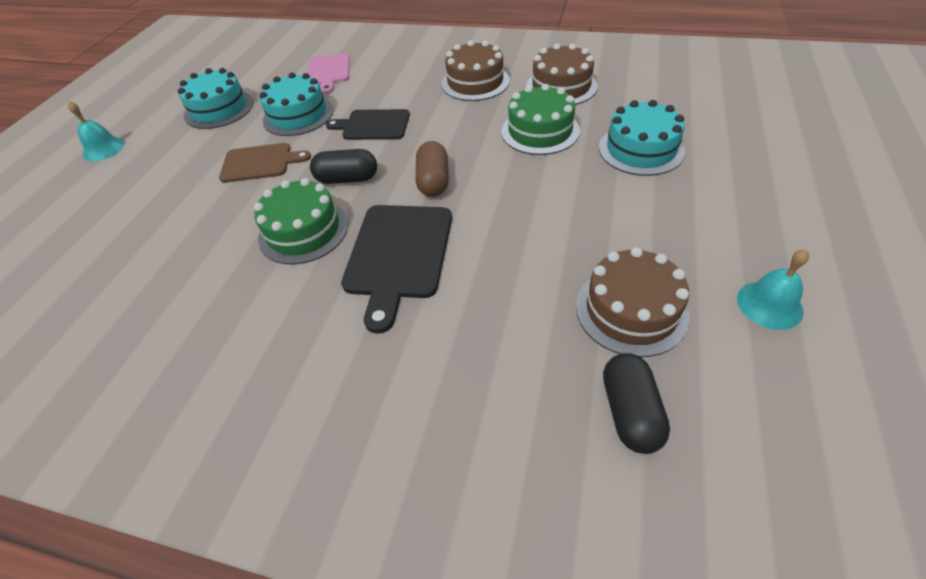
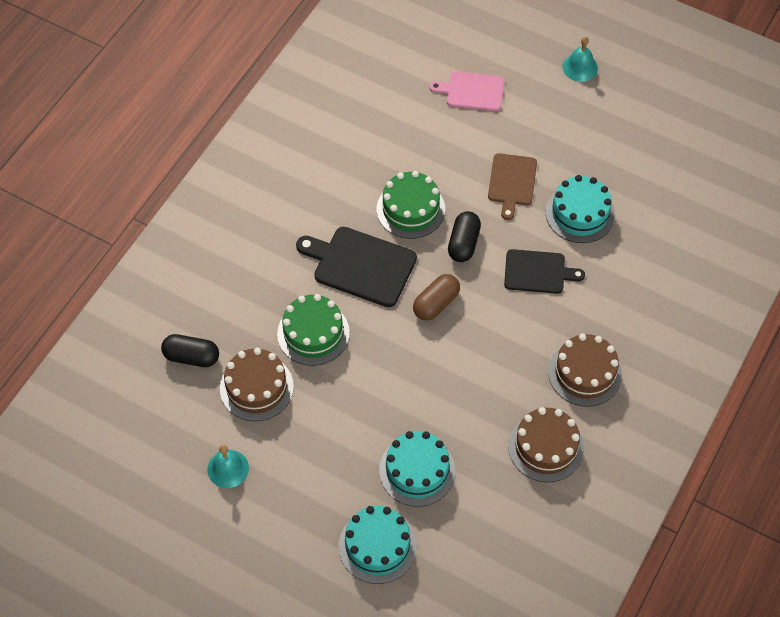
camera: 100 degrees right, 10 degrees up
turquoise cake [178,68,253,129] -> turquoise cake moved to [339,506,417,584]
pink cutting board [307,53,350,94] -> pink cutting board moved to [429,71,504,111]
black cutting board [326,109,410,140] -> black cutting board turned 75 degrees clockwise [504,249,585,294]
brown capsule [416,141,449,197] -> brown capsule turned 60 degrees counterclockwise [413,274,460,321]
green cake [501,84,580,155] -> green cake moved to [277,294,350,366]

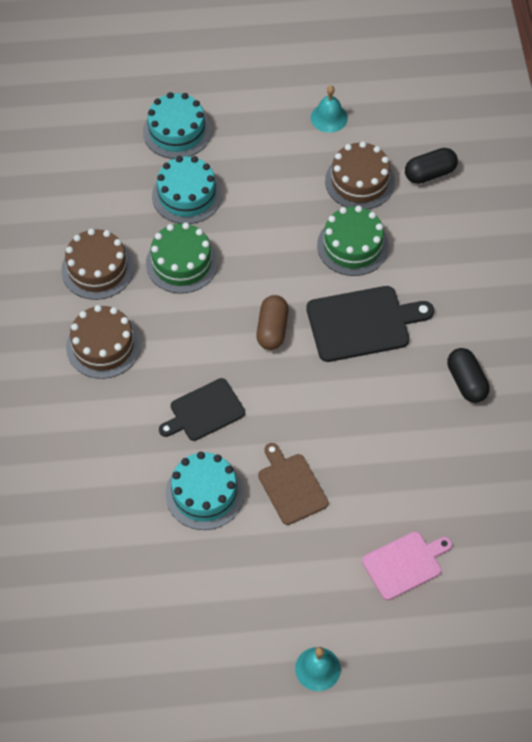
camera: 145 degrees right, 0 degrees up
green cake [377,171,445,239] -> green cake moved to [146,222,218,293]
black capsule [448,211,481,262] -> black capsule moved to [447,348,490,403]

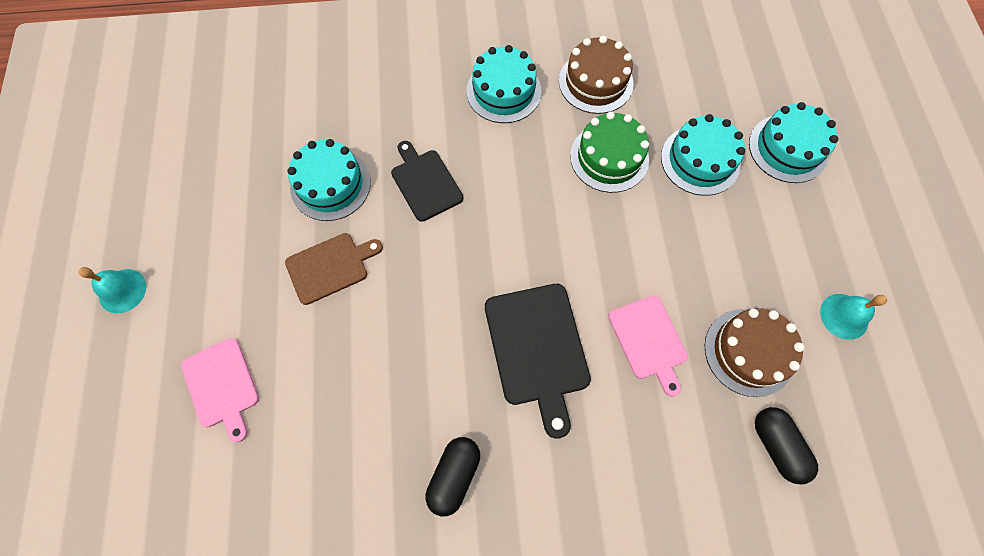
camera: 90 degrees right, 10 degrees up
brown cake [66,305,141,379] -> turquoise cake [466,45,541,123]
brown capsule [256,295,288,350] -> none
green cake [317,206,389,276] -> pink cutting board [608,295,688,397]
black capsule [447,348,490,403] -> black capsule turned 45 degrees counterclockwise [426,437,480,517]

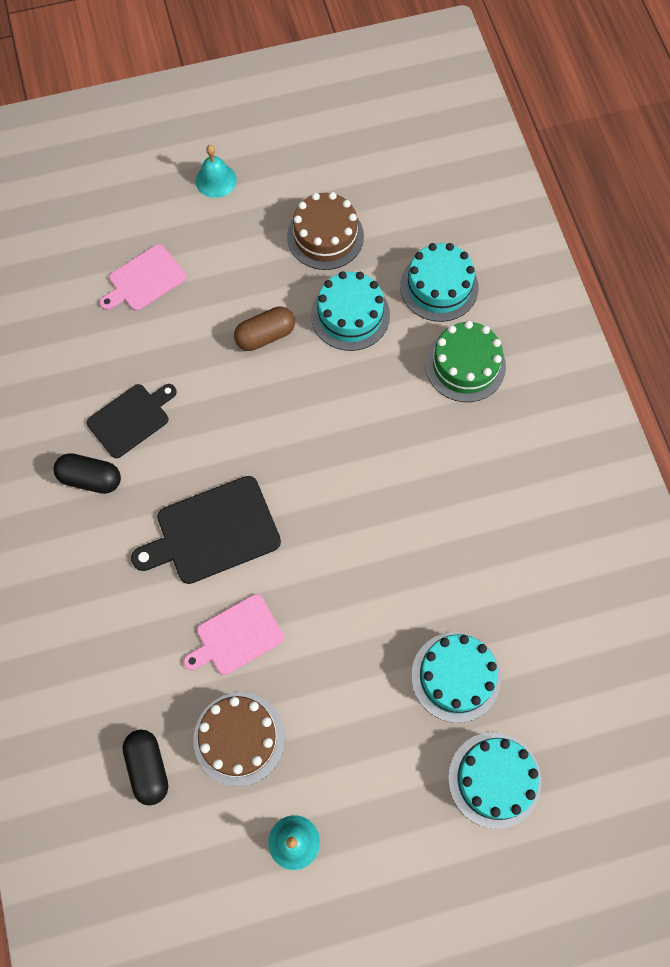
camera: 80 degrees right, 0 degrees up
brown cutting board [285,233,383,305] -> brown capsule [234,306,295,351]
black cutting board [391,141,463,222] -> black cutting board moved to [86,384,177,458]
turquoise cake [466,45,541,123] -> turquoise cake moved to [400,243,478,322]
brown cake [559,36,633,114] -> brown cake moved to [287,192,364,270]
green cake [570,111,649,193] -> green cake moved to [425,321,506,402]
black capsule [755,407,818,484] -> black capsule turned 75 degrees counterclockwise [122,730,168,806]

